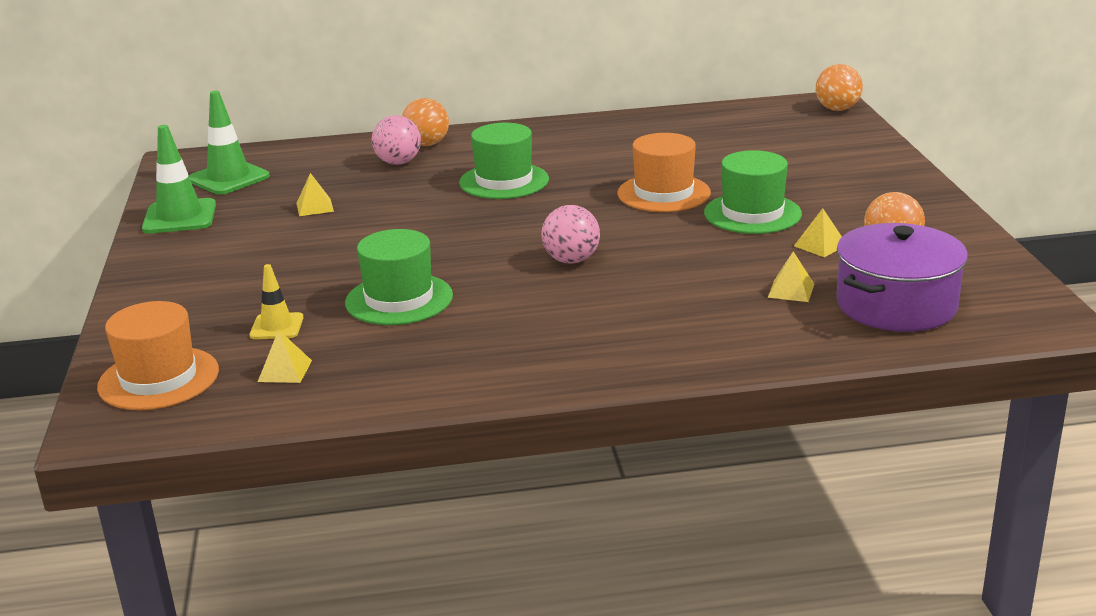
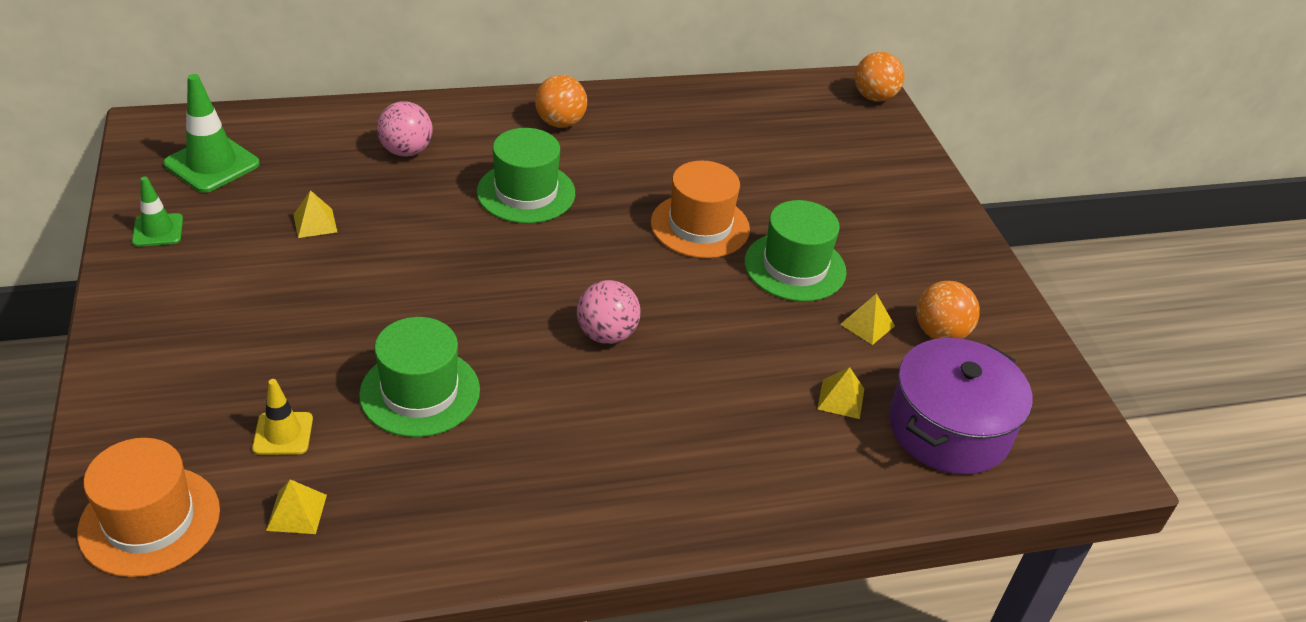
camera: 10 degrees left, 15 degrees up
green traffic cone [142,125,216,233] -> green traffic cone [132,177,183,247], size x0.60
orange ball [402,98,449,146] -> orange ball moved to [535,75,587,128]

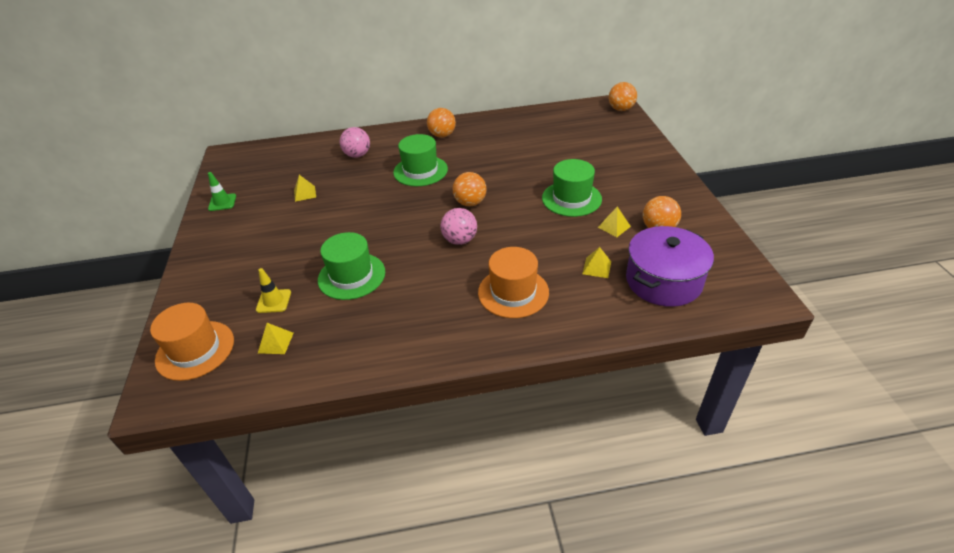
camera: 10 degrees right, 0 degrees up
green traffic cone [163,74,260,193] -> none
orange hat [651,161,750,258] -> orange hat moved to [478,247,549,318]
none -> orange ball [453,172,487,206]

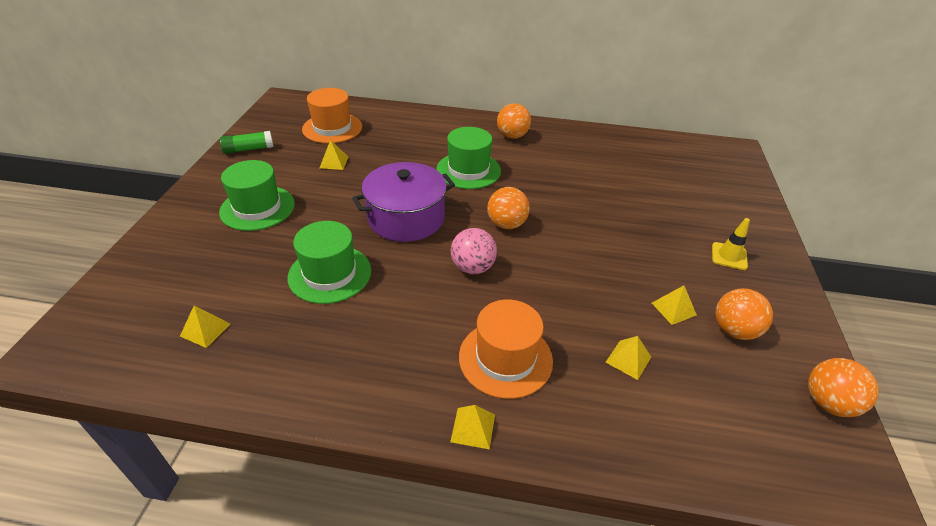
camera: 15 degrees right, 0 degrees up
orange hat [150,303,234,381] -> orange hat moved to [302,88,362,144]
green traffic cone [208,172,236,211] -> green glue stick [220,131,274,154]
yellow traffic cone [256,268,291,313] -> yellow traffic cone moved to [712,218,750,270]
pink ball [340,127,370,158] -> none
green hat [542,159,602,217] -> green hat moved to [219,160,295,231]
orange ball [609,82,637,111] -> orange ball moved to [808,358,879,417]
purple pot [626,226,714,307] -> purple pot moved to [353,162,455,242]
none -> yellow pyramid [450,405,495,449]

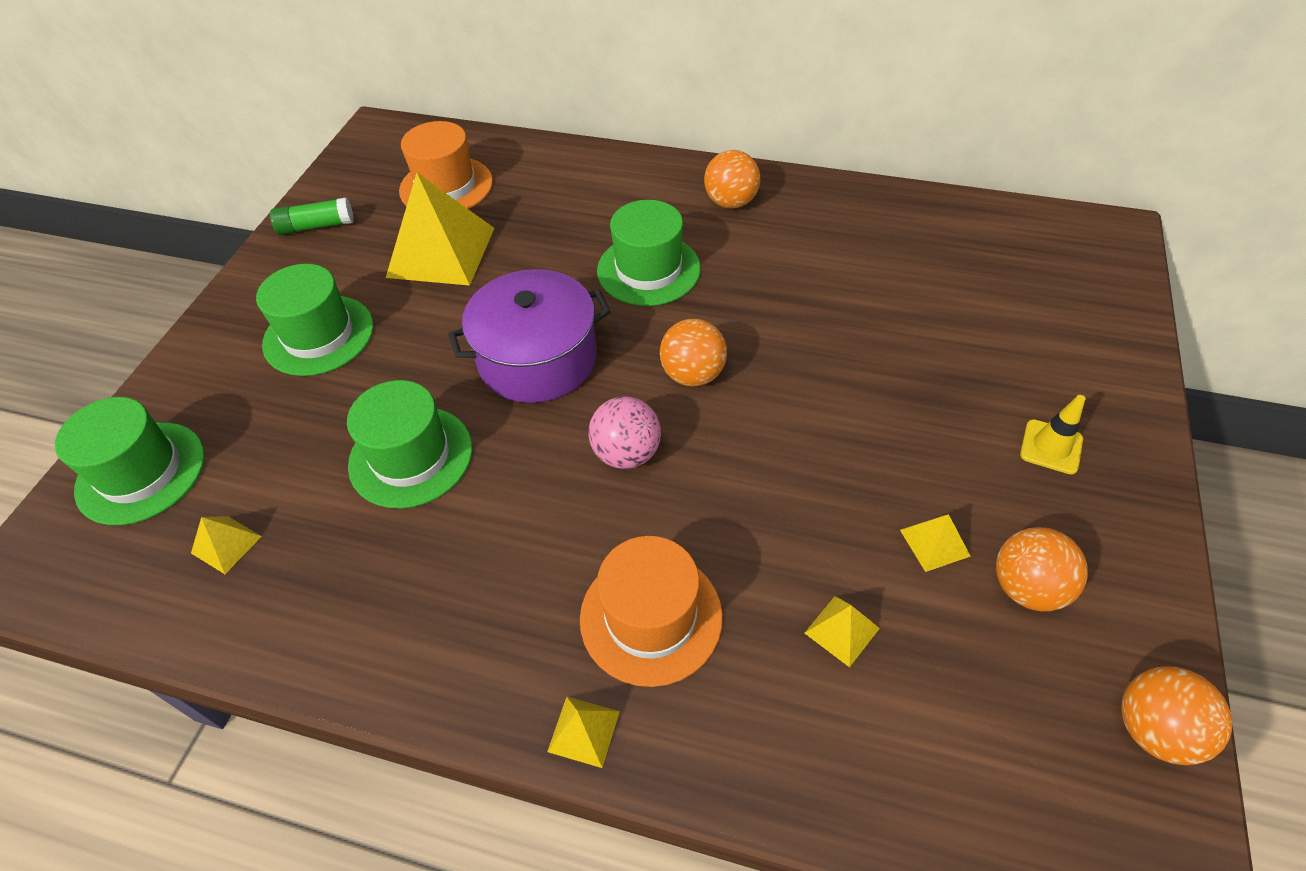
camera: 10 degrees right, 10 degrees up
yellow pyramid [320,140,348,170] -> yellow pyramid [386,173,494,286], size x2.31
none -> green hat [55,397,205,525]

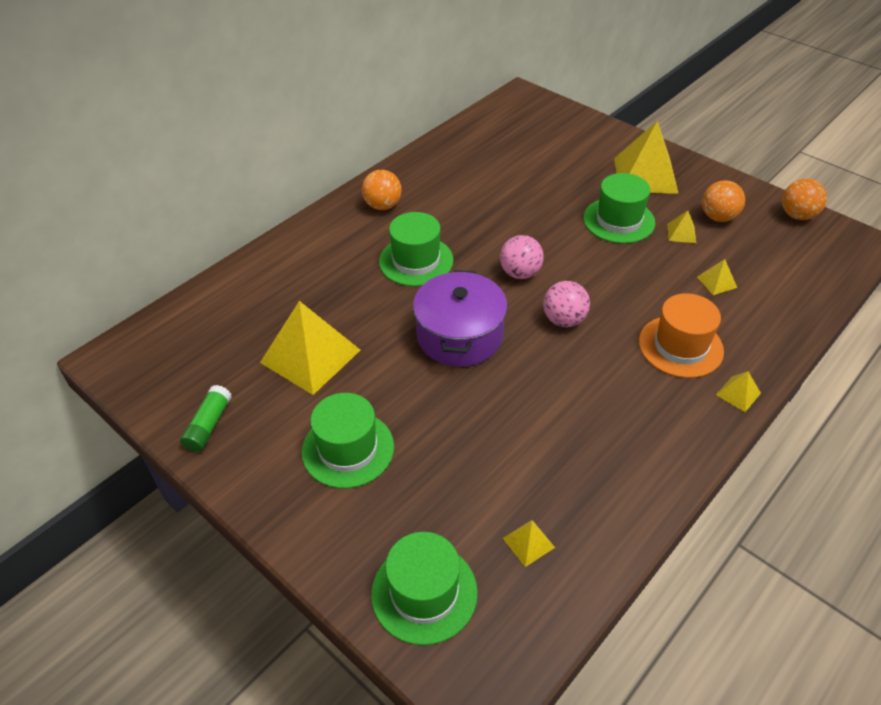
camera: 65 degrees left, 5 degrees down
green hat [347,380,472,509] -> green hat moved to [583,173,655,244]
orange hat [399,121,493,209] -> none
orange ball [660,319,727,386] -> pink ball [500,235,544,279]
yellow traffic cone [1020,395,1085,475] -> yellow pyramid [614,120,679,194]

